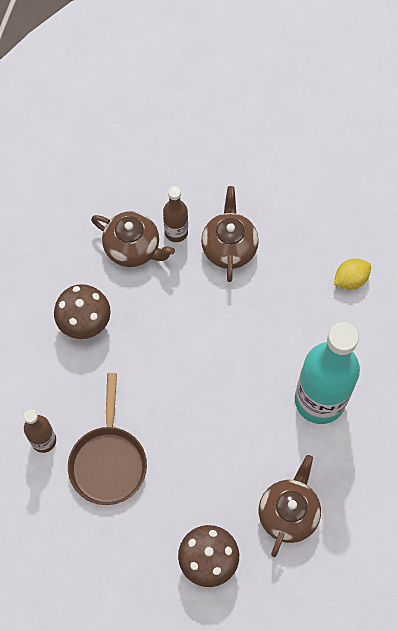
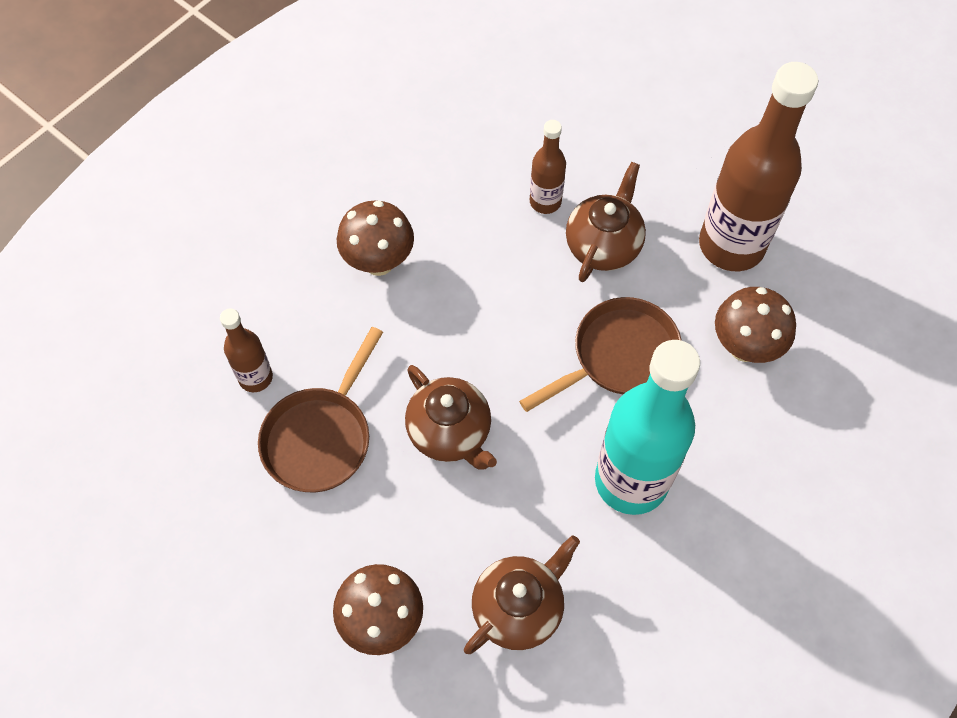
camera: 25 degrees right, 5 degrees down
brown teapot [91,211,175,267] -> brown teapot moved to [405,365,497,469]
yellow lemon [334,258,371,290] -> brown mushroom [715,287,796,363]
none -> brown pan [519,297,682,412]
none -> brown bottle [699,62,818,271]

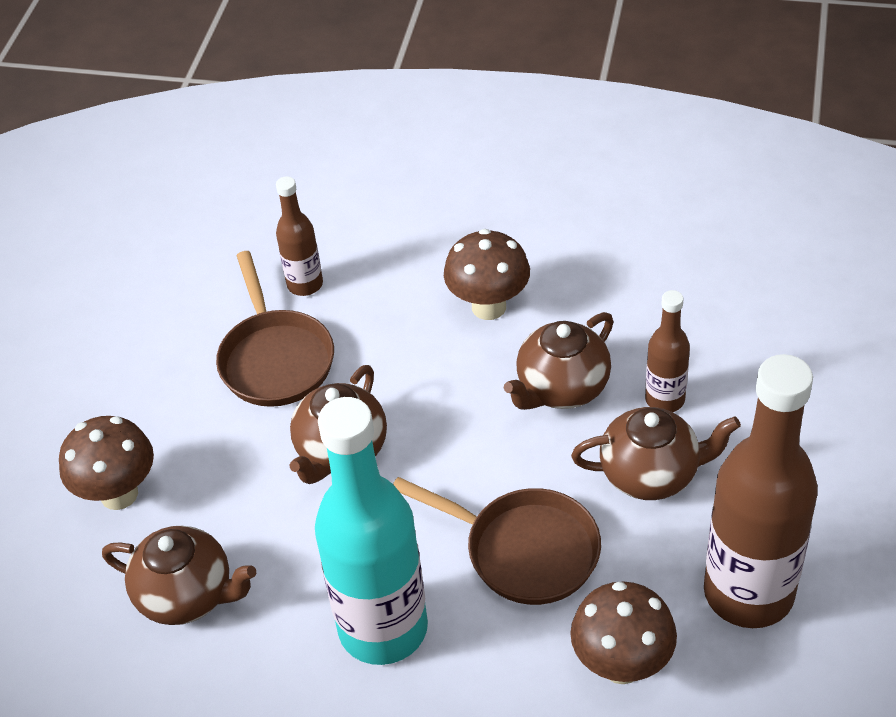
camera: 65 degrees right, 15 degrees down
brown pan [258,327,383,492] -> brown pan turned 105 degrees counterclockwise [216,251,334,407]
none -> brown teapot [504,312,614,410]

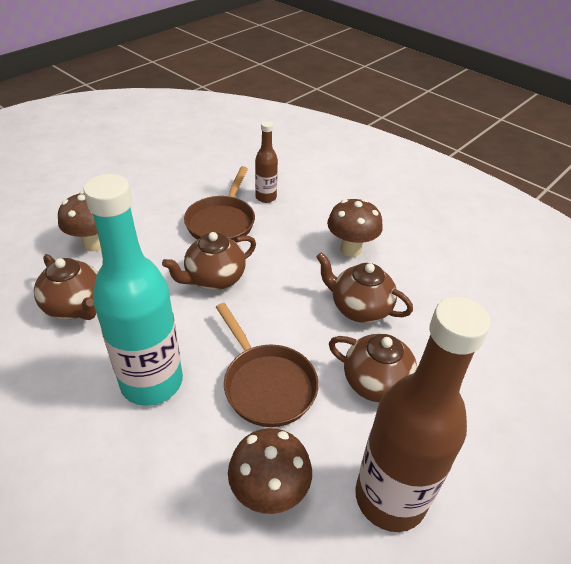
camera: 25 degrees right, 5 degrees down
brown teapot [504,312,614,410] -> brown teapot turned 45 degrees clockwise [316,252,413,323]
brown bottle [645,290,690,412] -> none

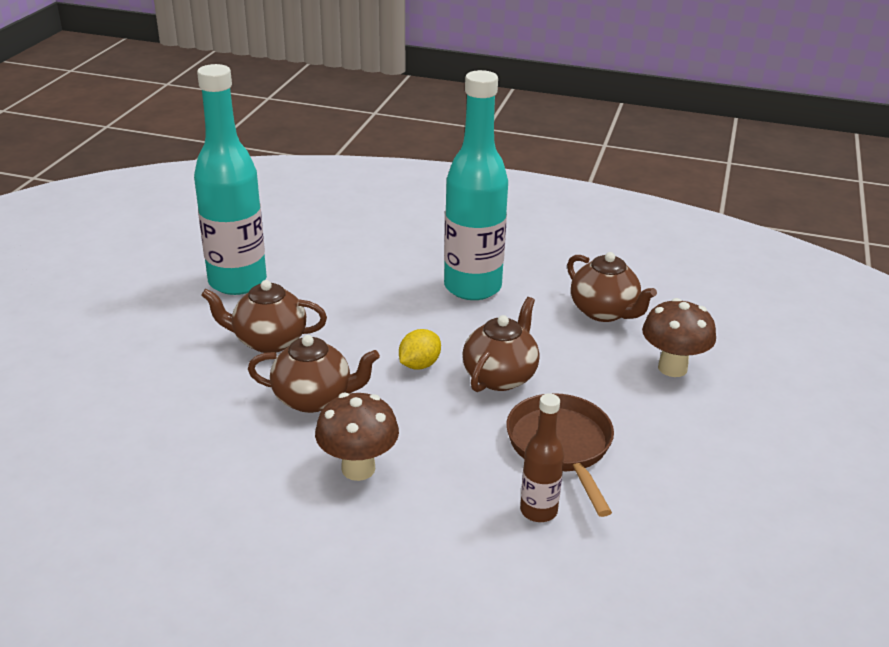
camera: 155 degrees right, 10 degrees down
brown teapot [34,254,98,320] -> brown teapot turned 150 degrees counterclockwise [567,252,657,322]
brown pan [216,303,319,427] -> none
brown mushroom [228,428,312,514] -> none
brown bottle [355,297,491,532] -> turquoise bottle [194,64,267,295]
none -> yellow lemon [399,329,441,370]

